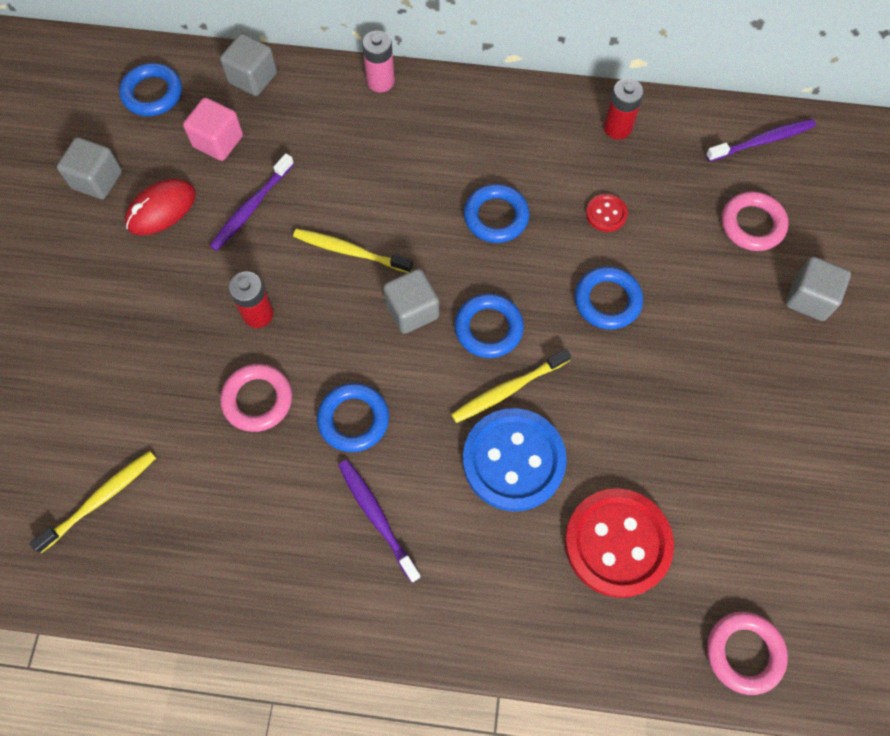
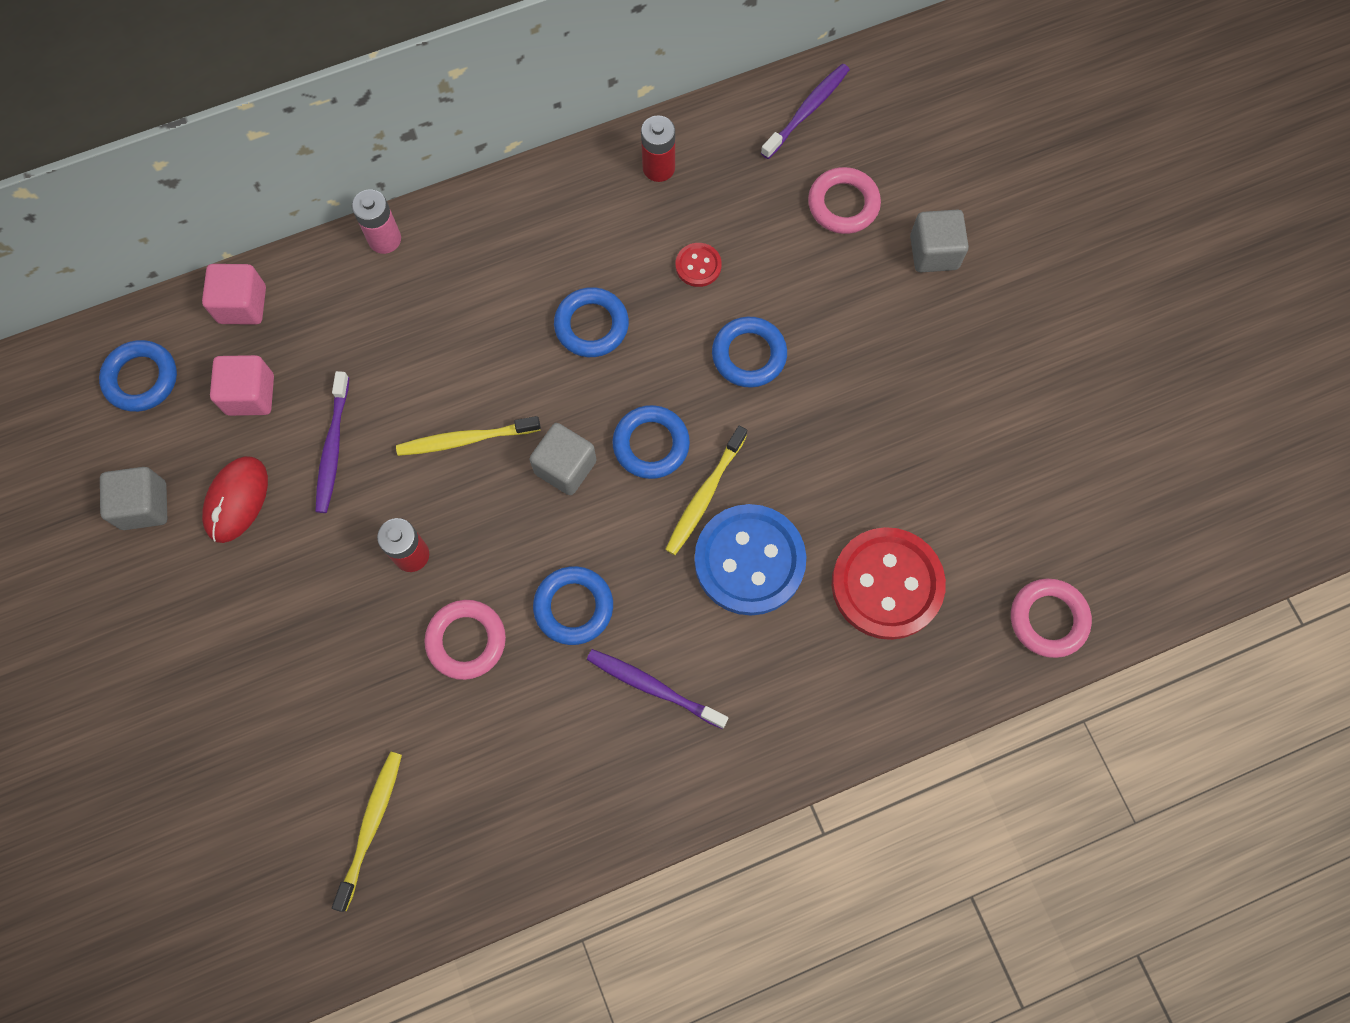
camera: 30 degrees left, 5 degrees up
grey cube [220,33,277,96] -> pink cube [202,264,266,325]

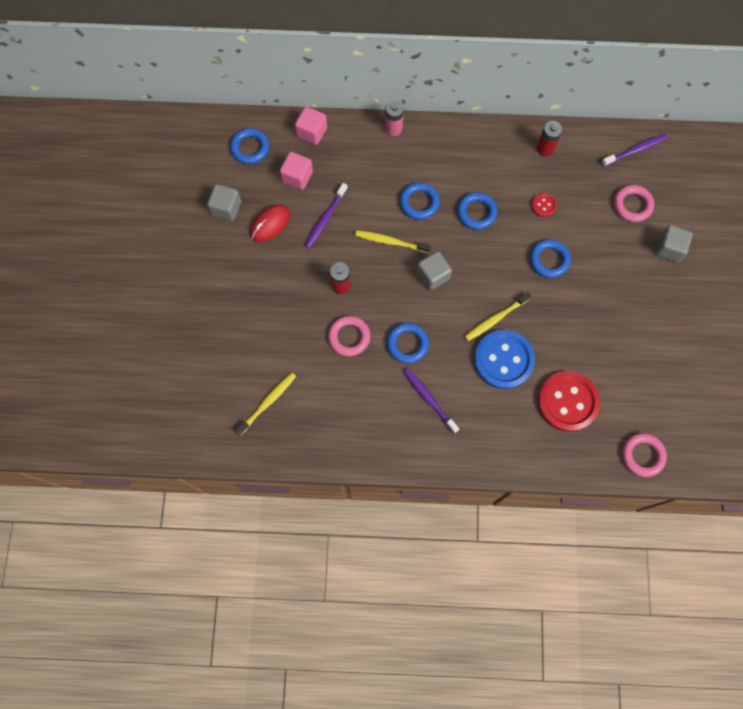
camera: 25 degrees right, 0 degrees up
blue ring [612,405,690,479] -> blue ring moved to [400,182,440,220]

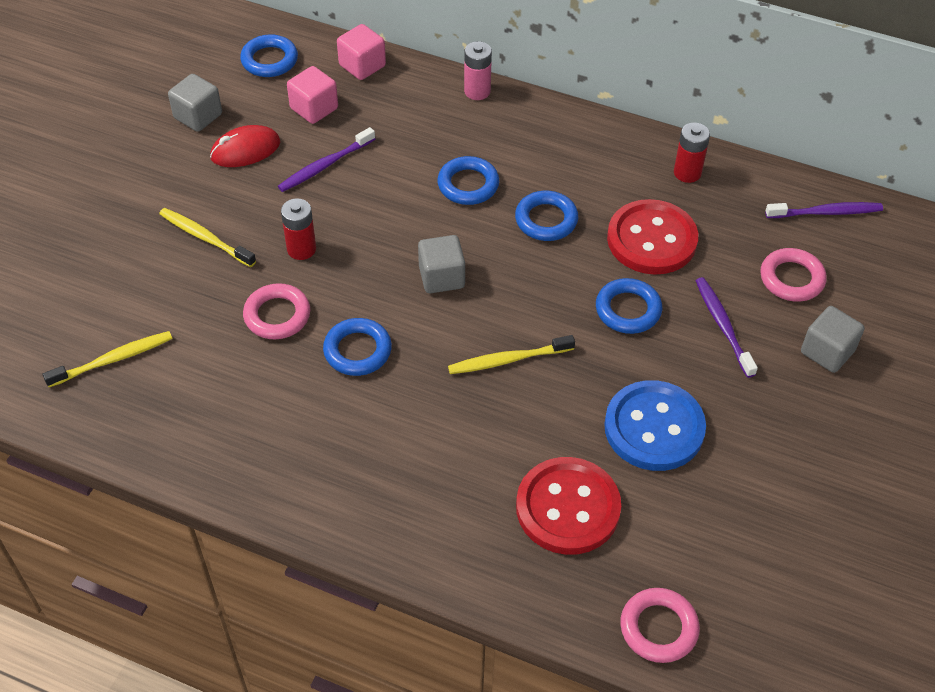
camera: 20 degrees right, 20 degrees down
yellow toothbrush [355,230,431,253] -> yellow toothbrush moved to [159,208,256,267]
purple toothbrush [403,368,459,433] -> purple toothbrush moved to [696,277,758,378]
blue button [474,330,535,389] -> blue button moved to [604,380,706,471]
red button [531,193,557,217] -> red button [607,199,698,275], size x2.23

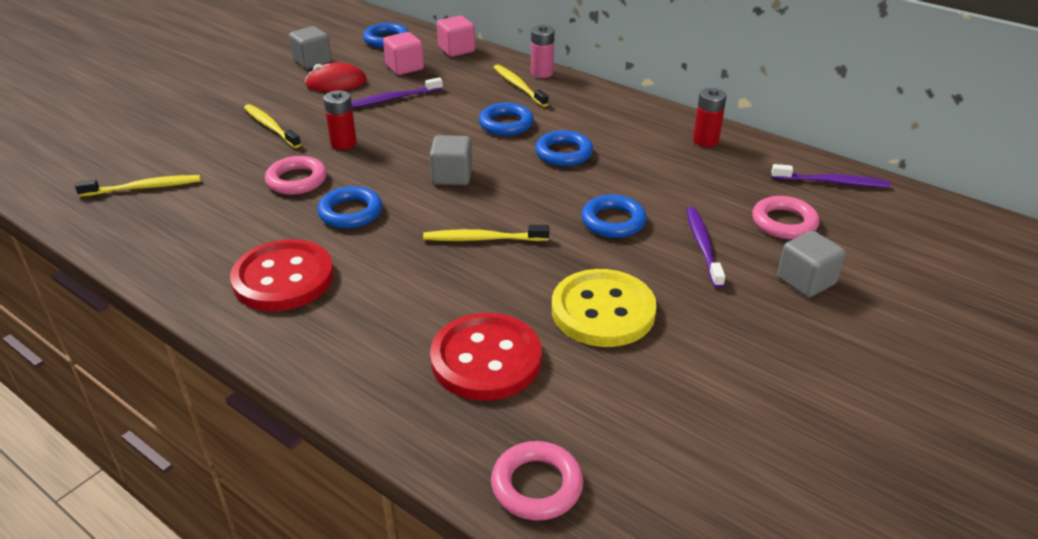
camera: 15 degrees right, 15 degrees down
blue button [604,380,706,471] -> yellow button [552,269,657,347]
red button [607,199,698,275] -> red button moved to [230,239,334,311]
none -> yellow toothbrush [493,65,549,107]

